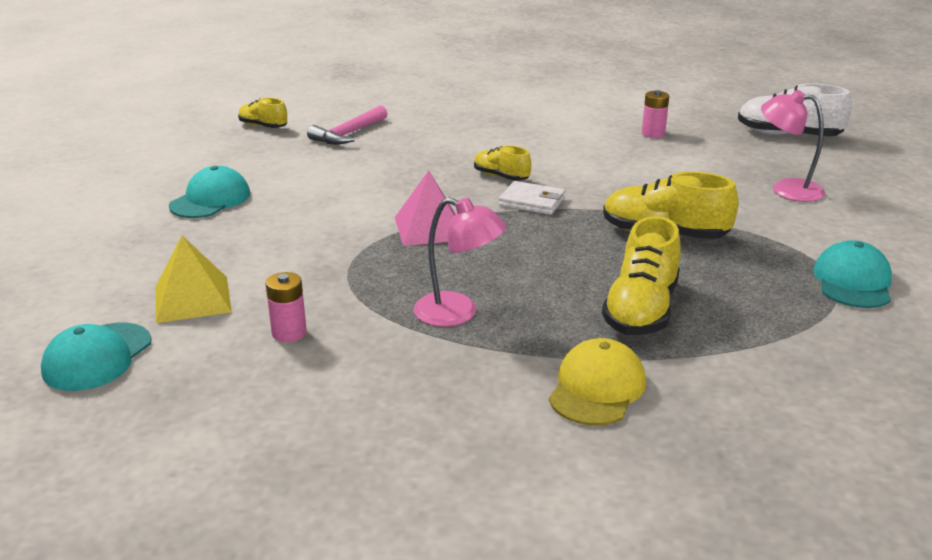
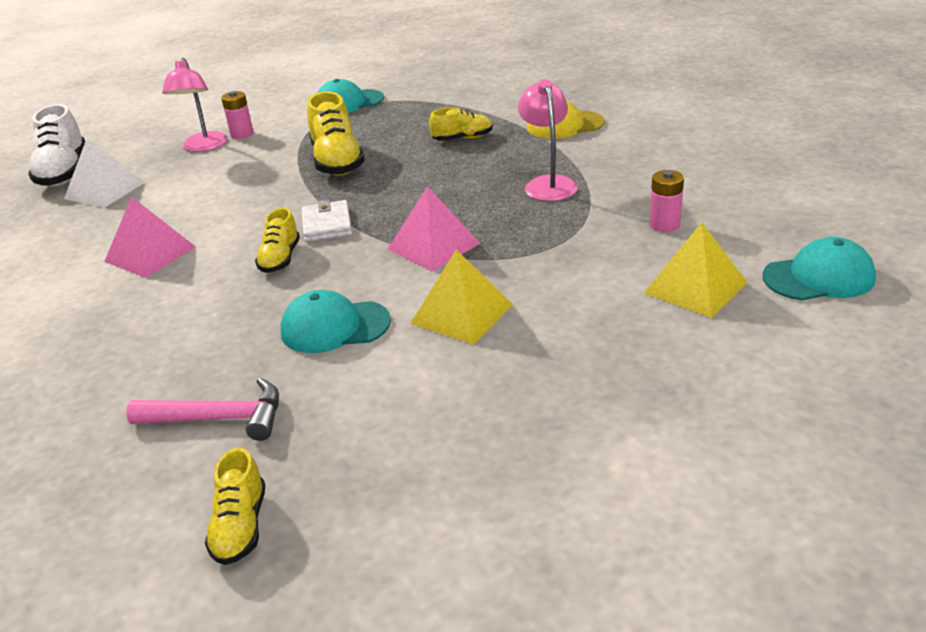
camera: 120 degrees left, 5 degrees up
turquoise cap [169,166,250,218] -> turquoise cap moved to [280,290,391,353]
yellow shoe [602,216,681,335] -> yellow shoe [429,108,493,141], size x0.58
pink battery [642,90,669,138] -> pink battery moved to [221,91,254,139]
none -> white pyramid [64,139,145,208]
none -> pink pyramid [104,197,196,278]
none -> yellow pyramid [410,250,513,345]

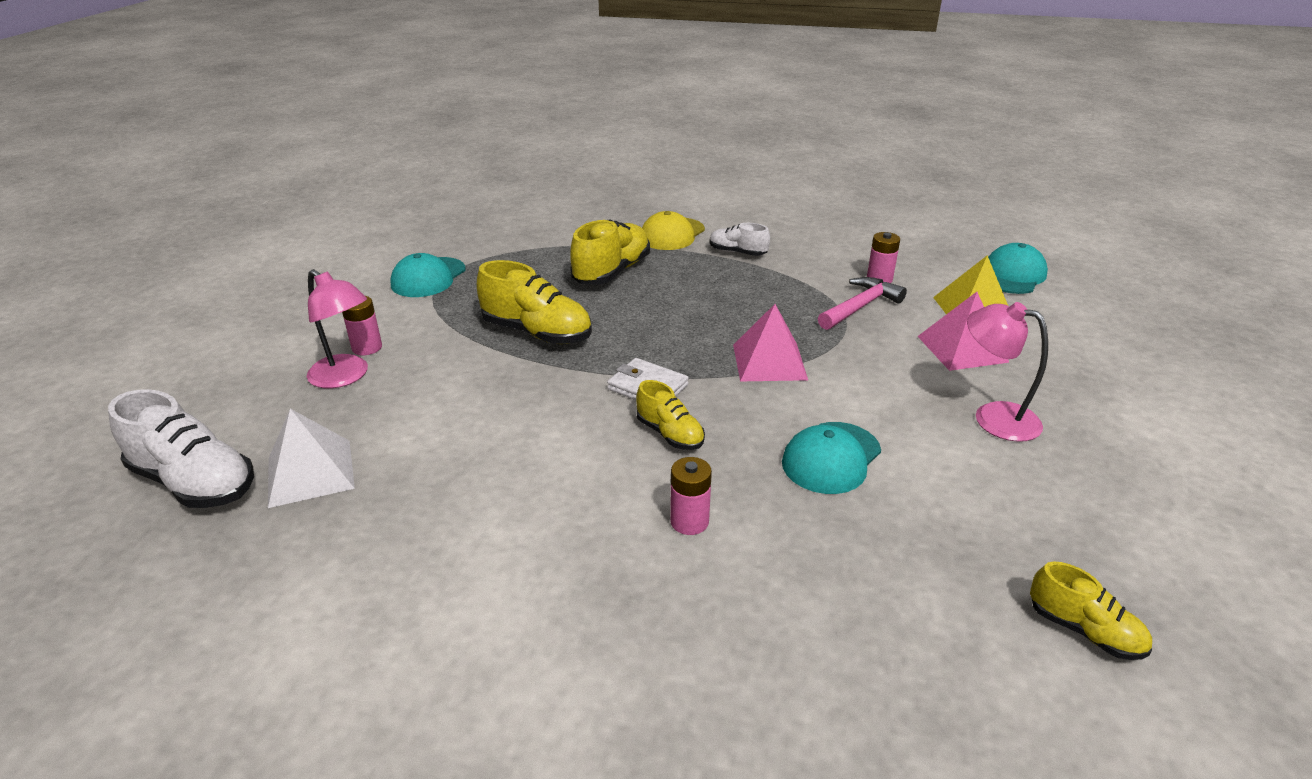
camera: 50 degrees left, 0 degrees up
pink pyramid [104,197,196,278] -> pink pyramid moved to [917,292,1010,371]
pink hammer [126,378,279,441] -> pink hammer moved to [818,277,907,330]
yellow pyramid [410,250,513,345] -> none
yellow shoe [429,108,493,141] -> yellow shoe [570,219,650,285], size x1.72
pink lamp [518,79,578,201] -> pink lamp moved to [967,302,1048,442]
none -> pink battery [670,457,712,535]
none -> white shoe [709,223,770,256]

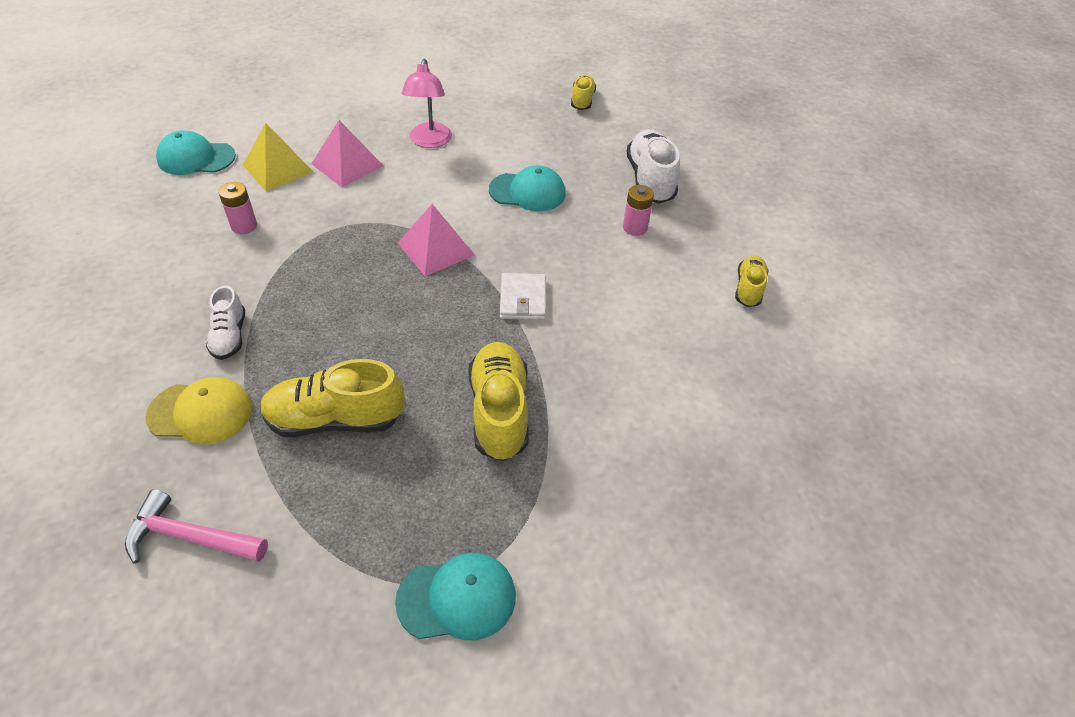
camera: 125 degrees left, 15 degrees up
white shoe [108,389,254,508] -> white shoe moved to [626,129,680,204]
white pyramid [268,409,355,508] -> none
pink lamp [307,269,368,388] -> none
pink battery [342,296,382,355] -> none
yellow shoe [636,380,705,450] -> yellow shoe moved to [735,255,768,307]
pink hammer [818,277,907,330] -> pink hammer moved to [125,489,268,564]

